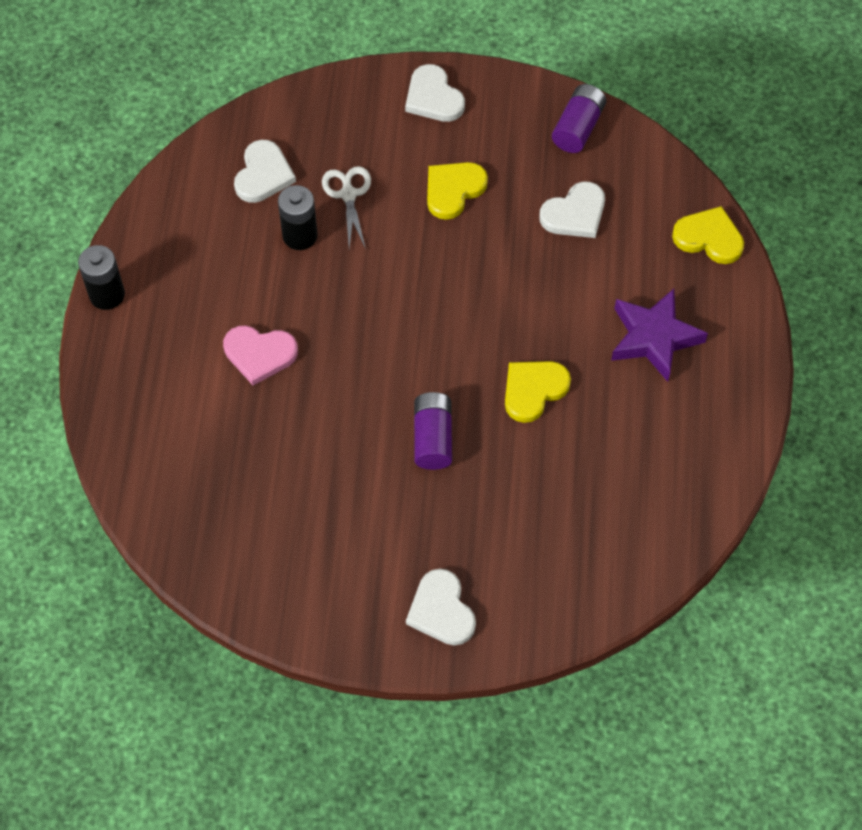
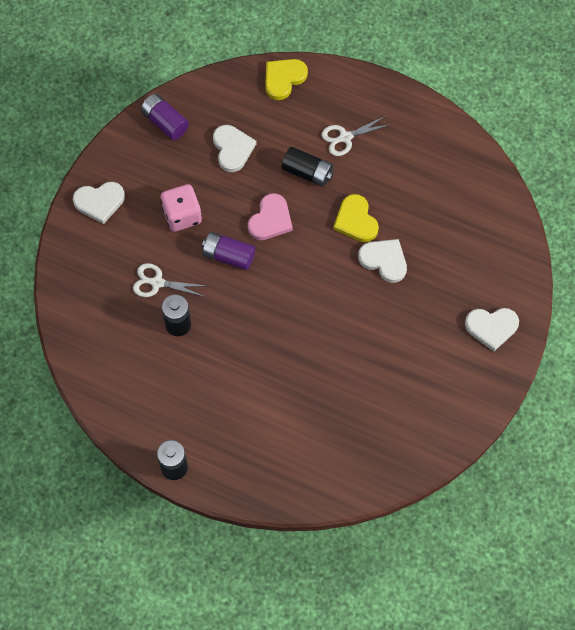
camera: 70 degrees left, 5 degrees up
pink heart [223,325,298,385] -> pink heart moved to [248,193,293,240]
white heart [234,140,296,203] -> white heart moved to [358,239,407,283]
purple battery [414,392,452,470] -> purple battery moved to [202,232,255,270]
yellow heart [427,162,488,220] -> pink dice [161,184,202,232]
purple star [611,289,708,382] -> white scissors [322,115,392,156]
none -> black battery [281,147,333,187]

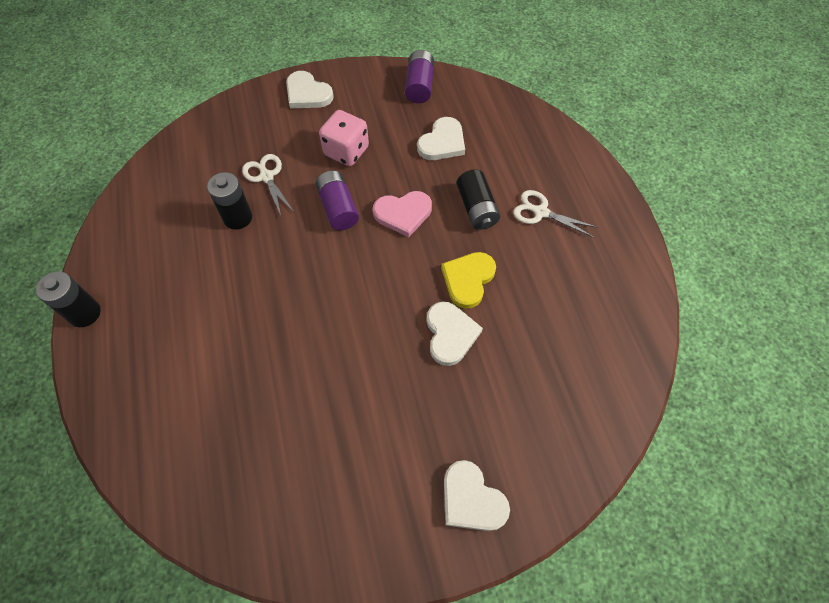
camera: 50 degrees right, 5 degrees down
yellow heart [265,59,308,100] -> none

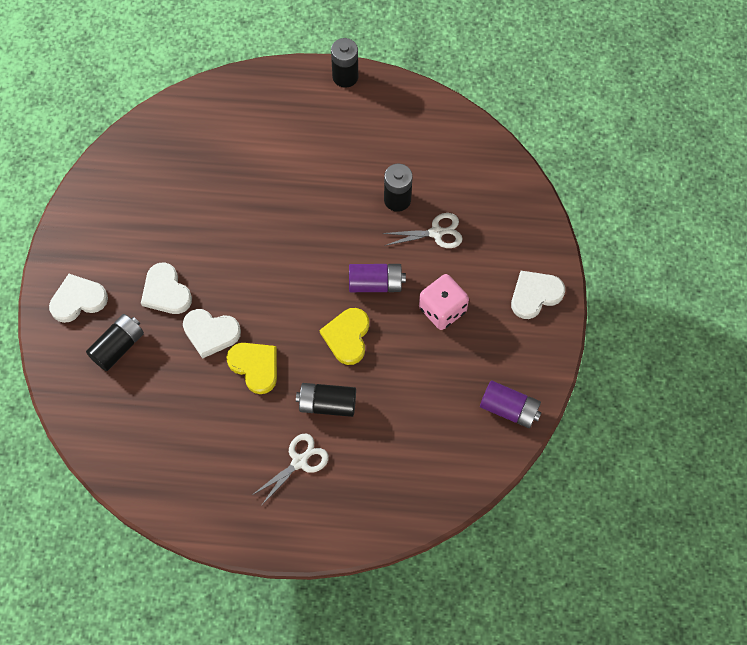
camera: 110 degrees right, 5 degrees up
pink heart [373,191,432,237] -> yellow heart [320,308,369,365]
white heart [417,117,465,160] -> white heart moved to [141,263,192,314]
none -> black battery [86,314,144,371]

